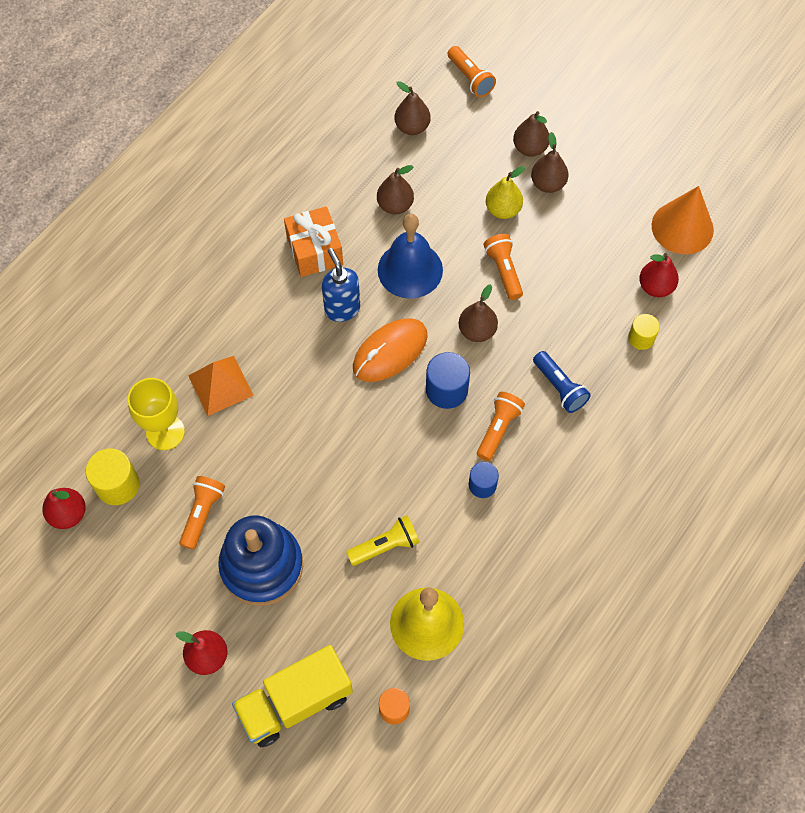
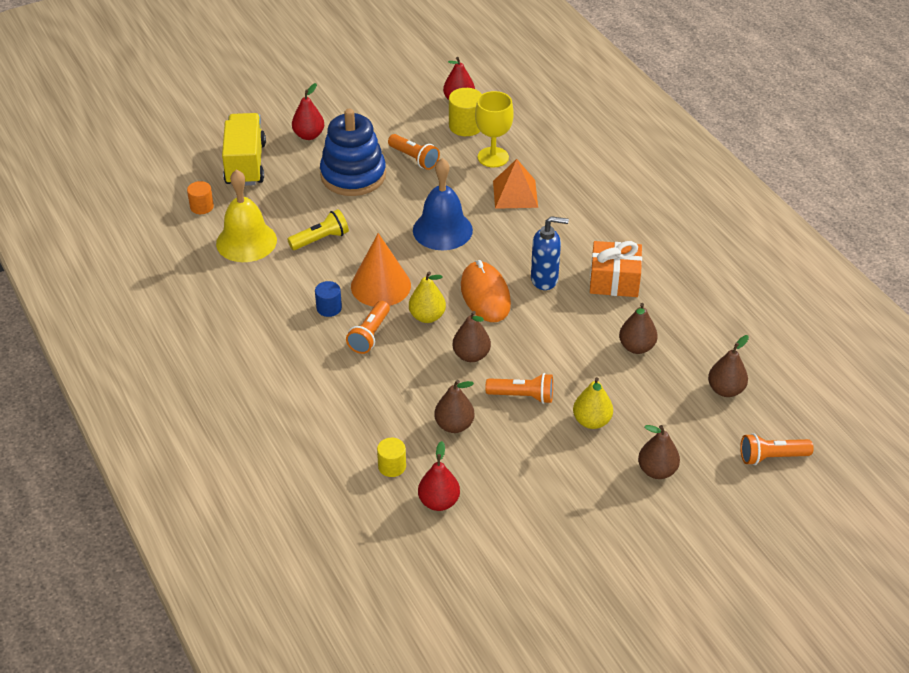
camera: 115 degrees right, 20 degrees down
yellow flashlight [346,515,420,566] -> yellow flashlight turned 120 degrees counterclockwise [287,209,349,250]
blue bell [378,214,443,299] -> blue bell moved to [413,158,473,250]
blue cylinder [426,352,470,409] -> yellow pear [409,271,446,323]
orange flashlight [477,392,525,461] -> orange flashlight turned 60 degrees clockwise [346,301,390,354]
brown pear [531,132,568,193] -> brown pear moved to [434,380,475,433]
blue flashlight [533,351,591,413] -> none
orange cone [652,186,714,254] -> orange cone moved to [351,233,411,307]

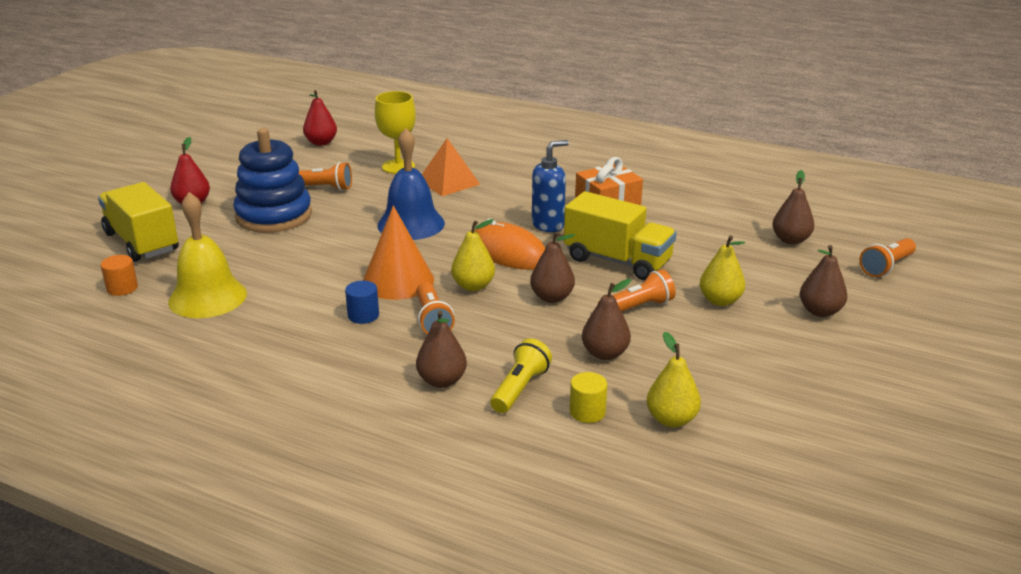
camera: 35 degrees left, 15 degrees down
yellow flashlight [287,209,349,250] -> yellow flashlight moved to [490,338,552,413]
red pear [418,441,460,511] -> yellow pear [647,332,701,427]
yellow cylinder [449,88,482,136] -> none
brown pear [619,303,658,354] -> brown pear moved to [416,311,467,388]
none -> yellow truck [564,191,677,280]

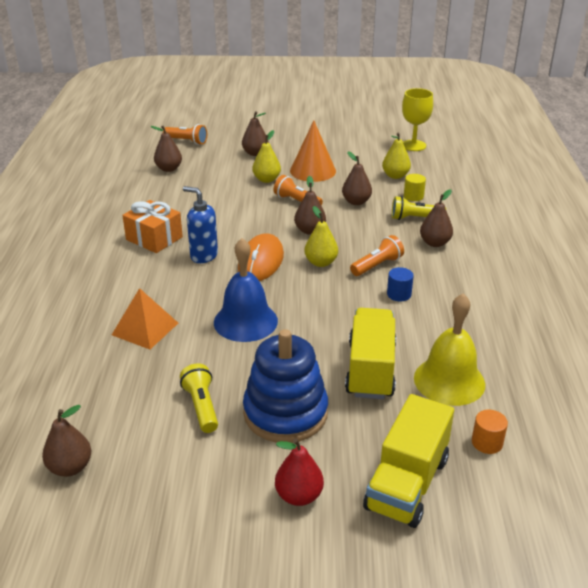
camera: 115 degrees left, 5 degrees up
orange flashlight [299,162,352,191] -> yellow flashlight [180,363,218,433]
red pear [303,90,337,146] -> brown pear [42,405,91,477]
orange cone [363,205,434,300] -> orange cone moved to [290,121,336,182]
yellow goblet [375,91,416,174] -> yellow goblet moved to [402,88,433,151]
yellow truck [564,191,677,280] -> yellow truck moved to [345,308,396,399]

